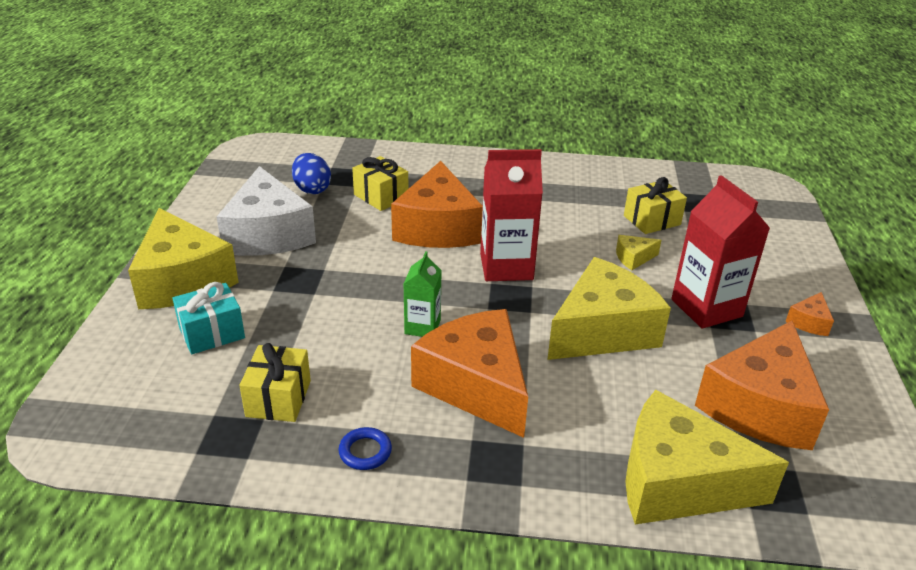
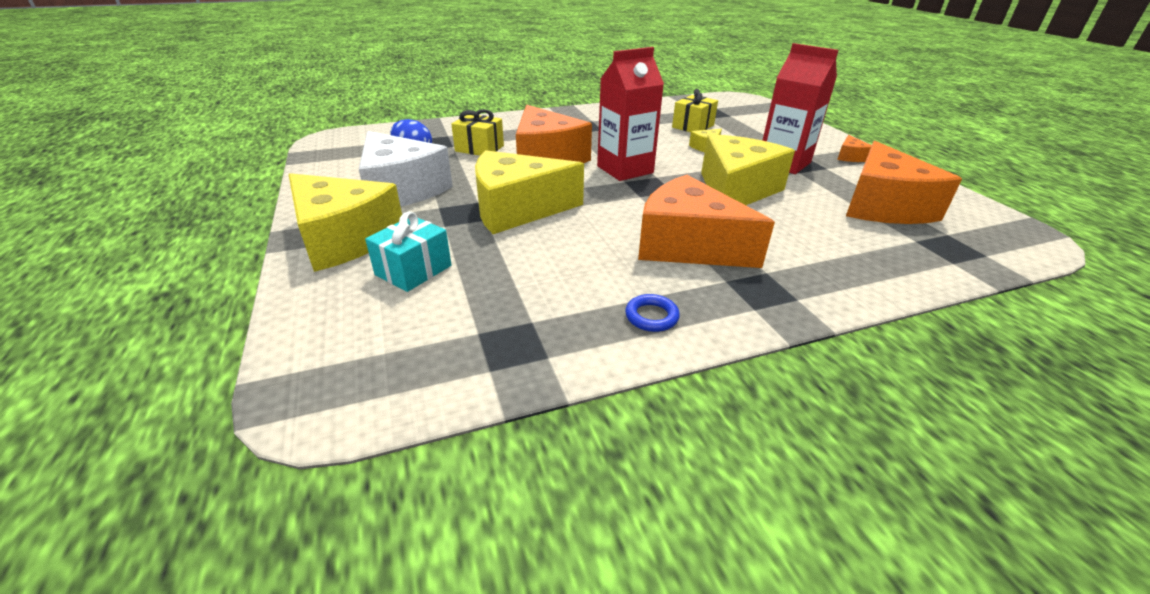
camera: 25 degrees left, 0 degrees up
yellow gift [239,343,311,422] -> none
green carton [404,251,442,337] -> none
yellow cheese [625,390,789,524] -> yellow cheese moved to [475,150,584,234]

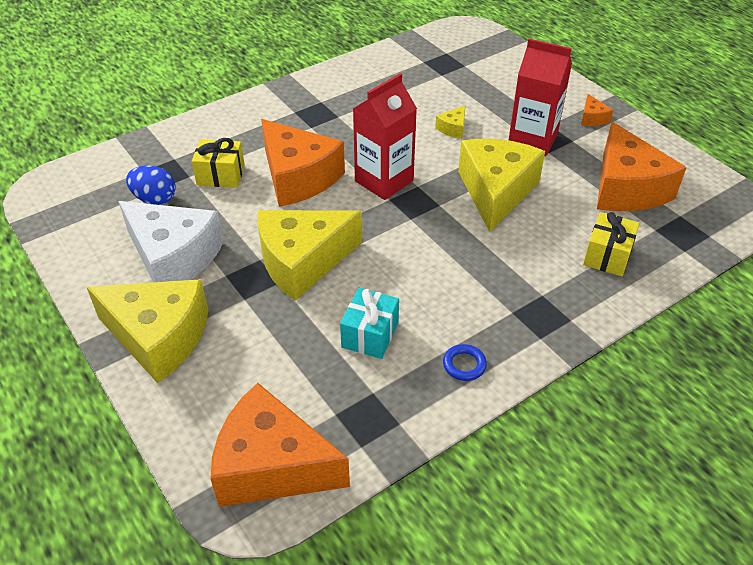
camera: 15 degrees left, 10 degrees up
turquoise gift [365,211,451,292] -> turquoise gift moved to [340,288,399,359]
orange cheese [638,175,775,268] -> orange cheese moved to [210,383,350,507]
yellow gift [672,89,718,132] -> yellow gift moved to [583,212,640,276]

